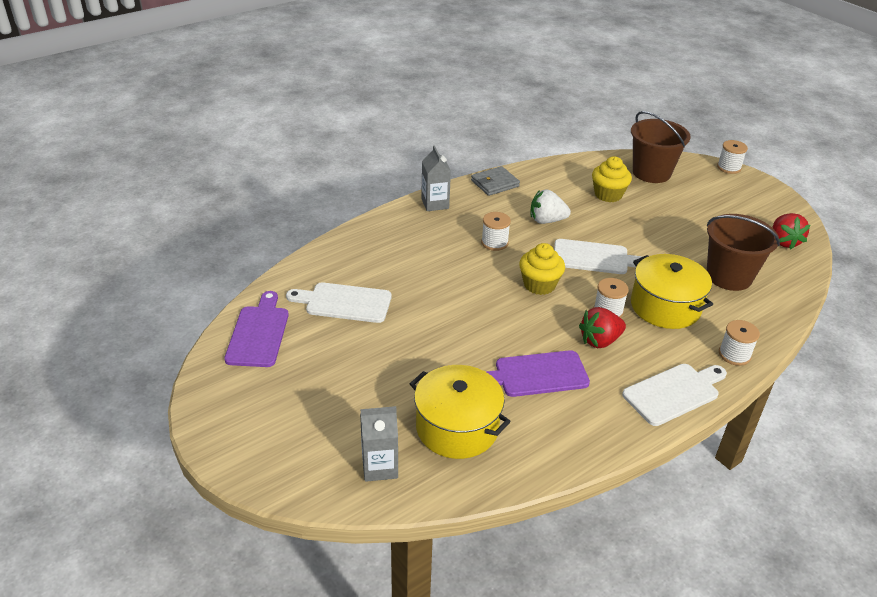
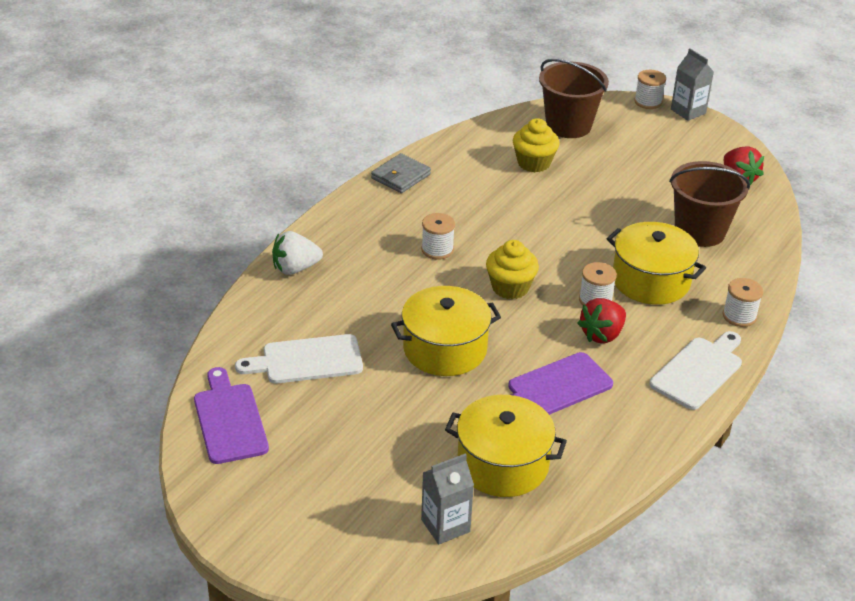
camera: 20 degrees left, 0 degrees up
grey carton [421,145,451,211] -> grey carton moved to [671,48,714,121]
white strawberry [531,189,571,224] -> white strawberry moved to [272,231,323,275]
white cutting board [554,239,643,274] -> none
none -> yellow pot [391,286,501,376]

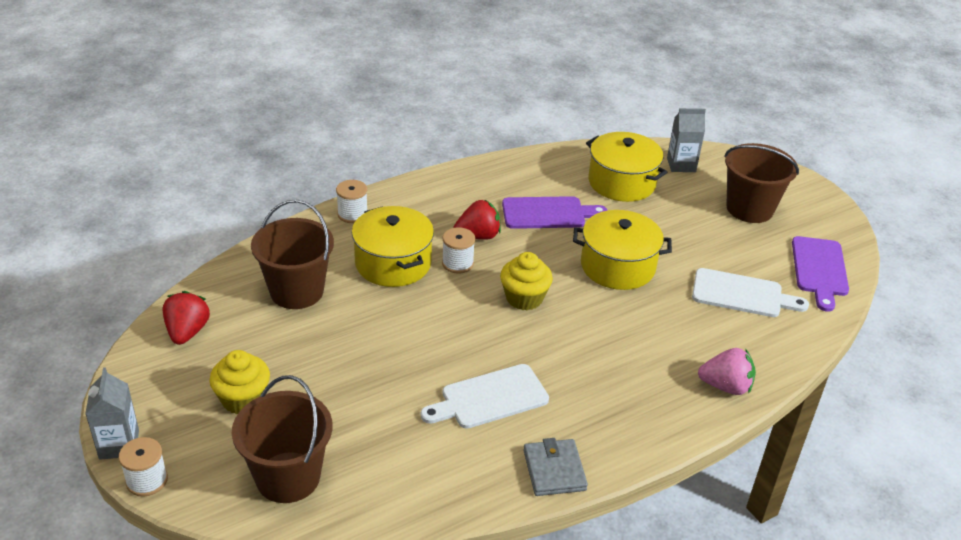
camera: 155 degrees left, 0 degrees up
white strawberry [272,231,323,275] -> pink strawberry [698,348,756,395]
grey wallet [371,153,431,193] -> grey wallet turned 75 degrees counterclockwise [523,438,588,496]
white spool [421,213,455,260] -> none
yellow cupcake [513,118,559,172] -> yellow cupcake moved to [209,350,270,414]
white cutting board [649,331,742,410] -> white cutting board moved to [421,364,549,428]
none -> brown bucket [724,143,799,223]

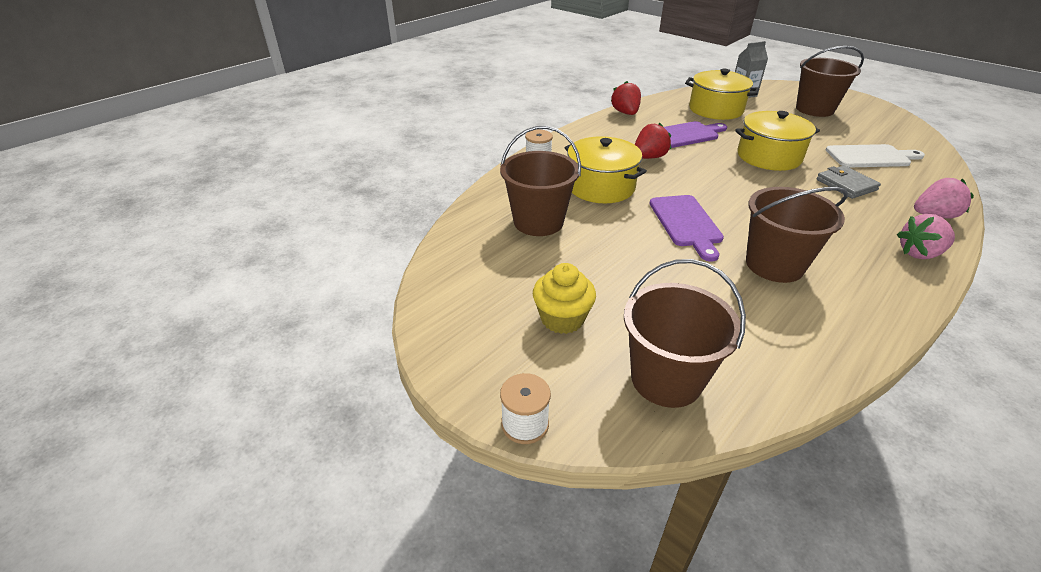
camera: 15 degrees left, 0 degrees up
grey carton [85,367,139,460] -> none
red strawberry [163,291,210,345] -> red strawberry moved to [611,81,641,115]
white cutting board [421,364,549,428] -> brown bucket [746,187,848,283]
white spool [442,227,475,274] -> none
yellow cupcake [500,252,553,310] -> none
grey wallet [523,438,588,496] -> grey wallet moved to [816,165,881,199]
purple cutting board [792,236,849,312] -> purple cutting board moved to [649,195,724,262]
none -> pink strawberry [897,214,955,259]

